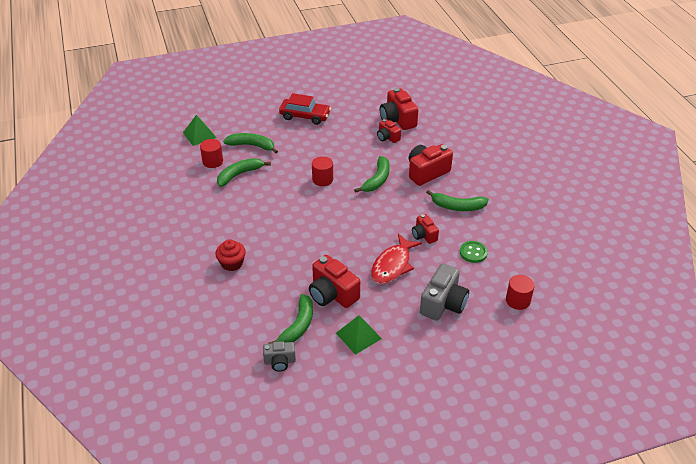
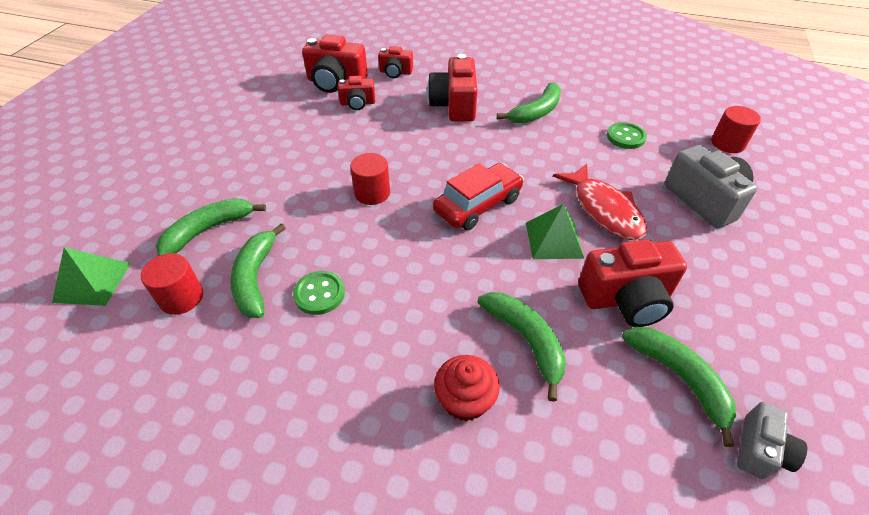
camera: 55 degrees left, 5 degrees up
red car [279,93,331,125] -> red car moved to [433,163,524,230]
green pyramid [336,315,382,355] -> green pyramid moved to [526,204,584,259]
green banana [354,156,390,193] -> green banana moved to [477,292,566,402]
red camera [412,214,439,244] -> red camera moved to [378,46,413,78]
none -> green button [293,271,345,315]

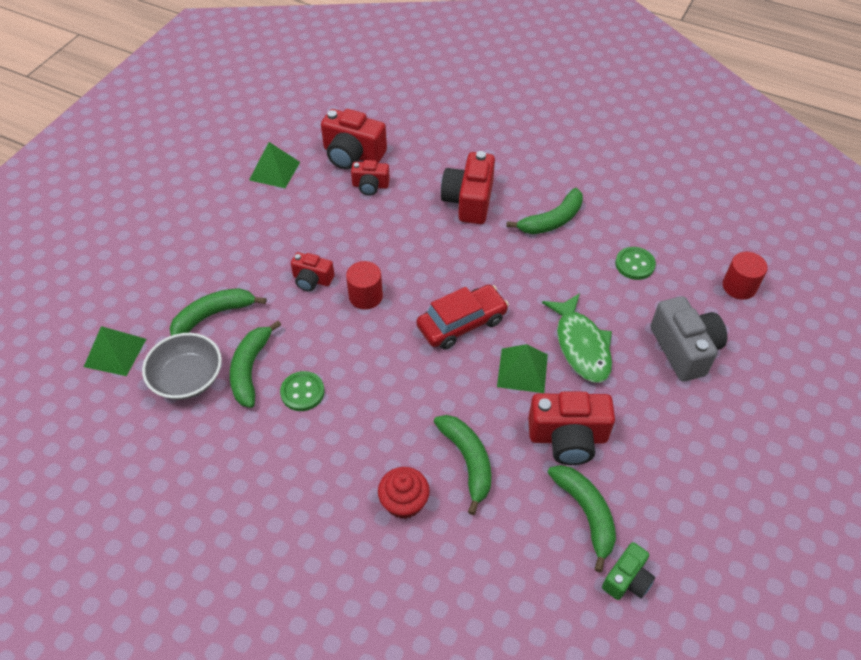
camera: 10 degrees right, 5 degrees up
red cylinder [141,253,203,315] -> grey bowl [142,333,222,400]
red camera [378,46,413,78] -> red camera moved to [291,252,334,291]
red fish [553,164,647,240] -> green fish [542,293,612,383]
grey camera [737,402,807,479] -> green camera [602,542,655,600]
none -> green pyramid [249,142,300,188]

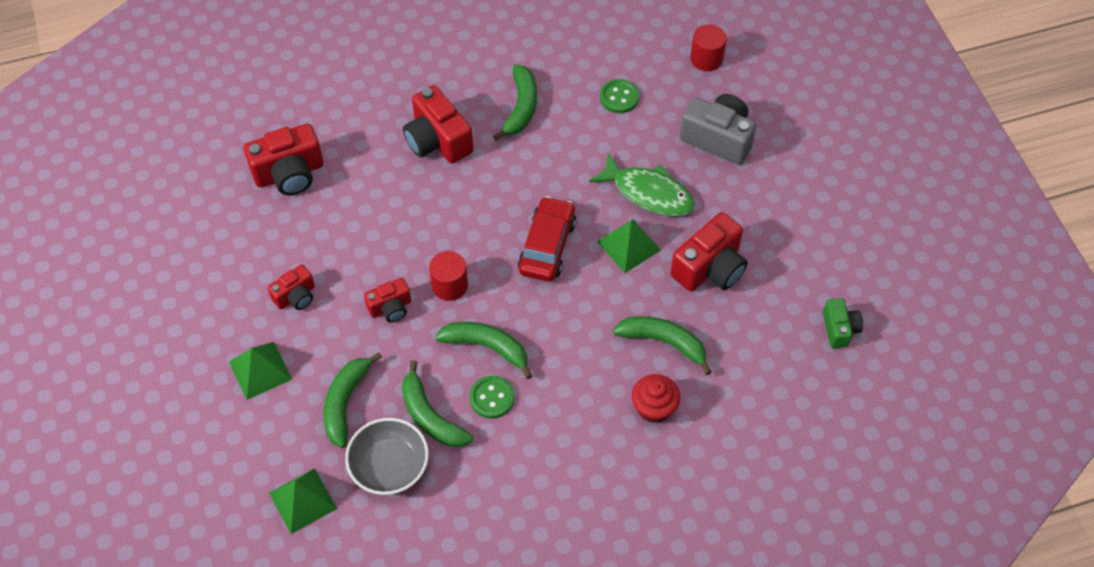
camera: 45 degrees left, 5 degrees up
green pyramid [249,142,300,188] -> green pyramid moved to [229,342,292,400]
red camera [351,160,390,195] -> red camera moved to [268,264,315,310]
green banana [548,465,616,573] -> green banana moved to [435,322,533,379]

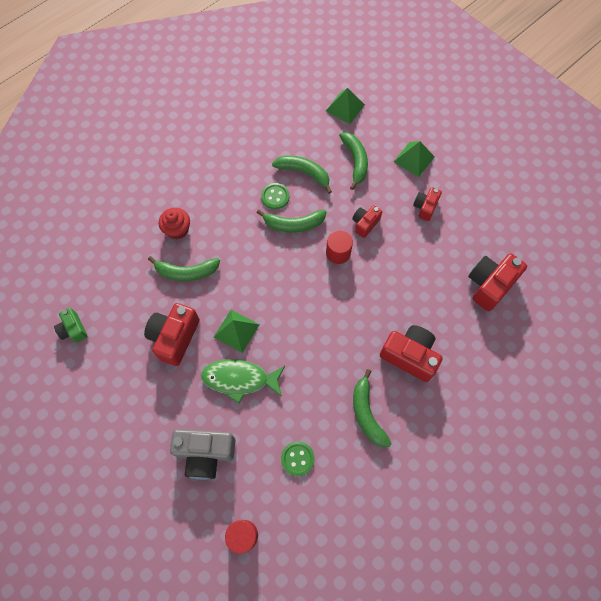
camera: 155 degrees right, 10 degrees up
grey bowl [345,418,429,495] -> none
red car [518,196,576,282] -> none

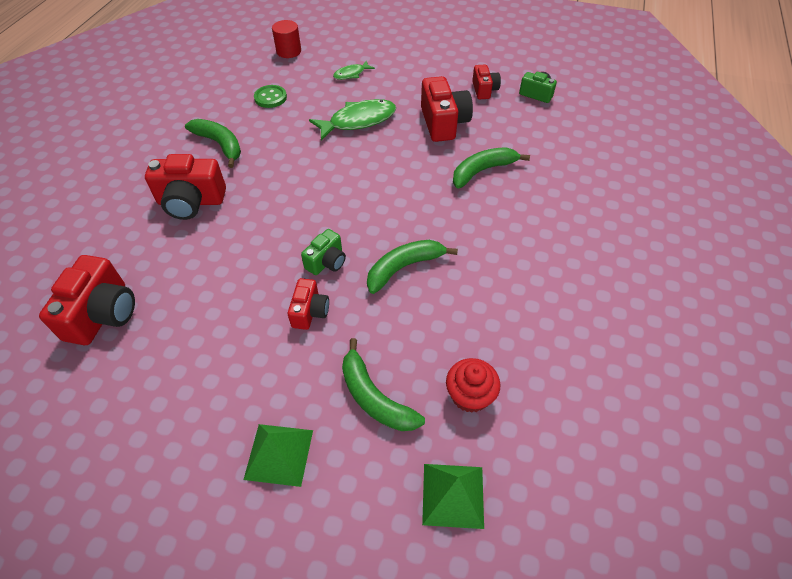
camera: 150 degrees right, 15 degrees down
red cupcake [159,208,190,239] -> red cupcake moved to [446,358,500,413]
grey camera [170,429,236,480] -> green fish [333,61,375,80]
green pyramid [214,310,260,353] -> none
green button [261,183,289,209] -> none
green banana [272,155,332,194] -> none
red cylinder [326,230,353,264] -> green camera [301,229,346,275]
red camera [413,187,442,221] -> red camera moved to [472,65,501,99]

